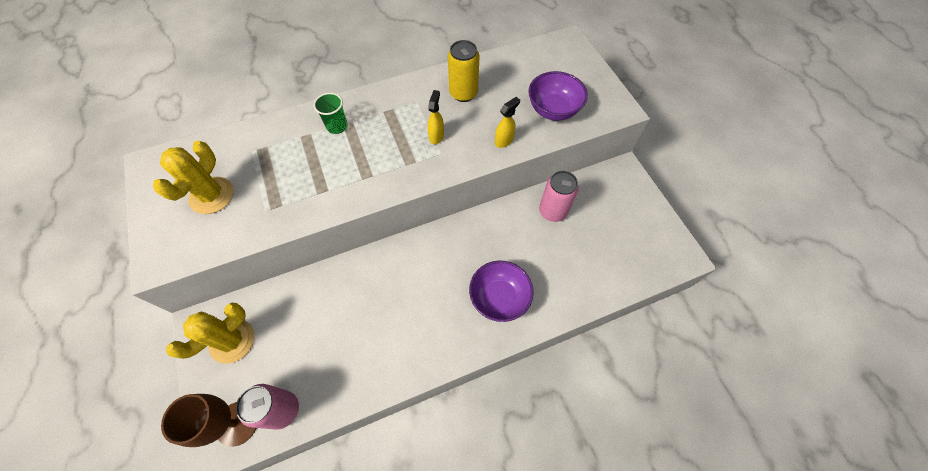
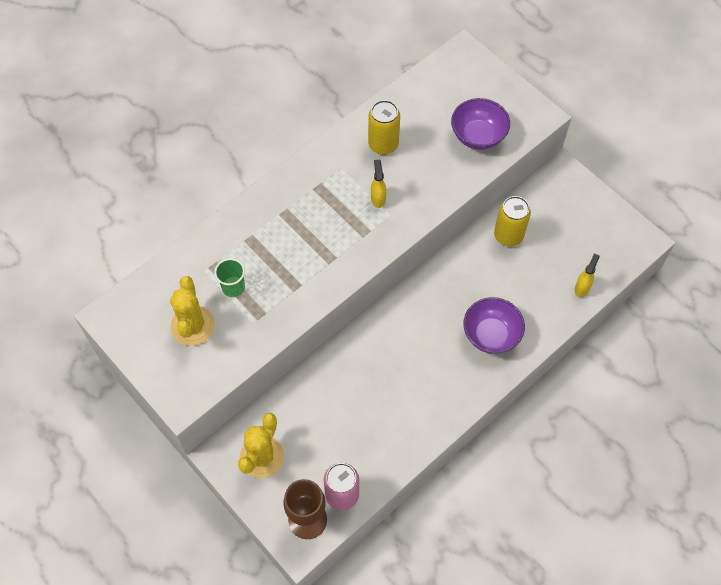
camera: 20 degrees left, 0 degrees up
green cup [313,93,348,134] -> green cup moved to [214,258,245,297]
yellow spray bottle [495,97,520,148] -> yellow spray bottle moved to [575,253,600,297]
pink can [539,171,579,222] -> yellow can [494,196,531,247]

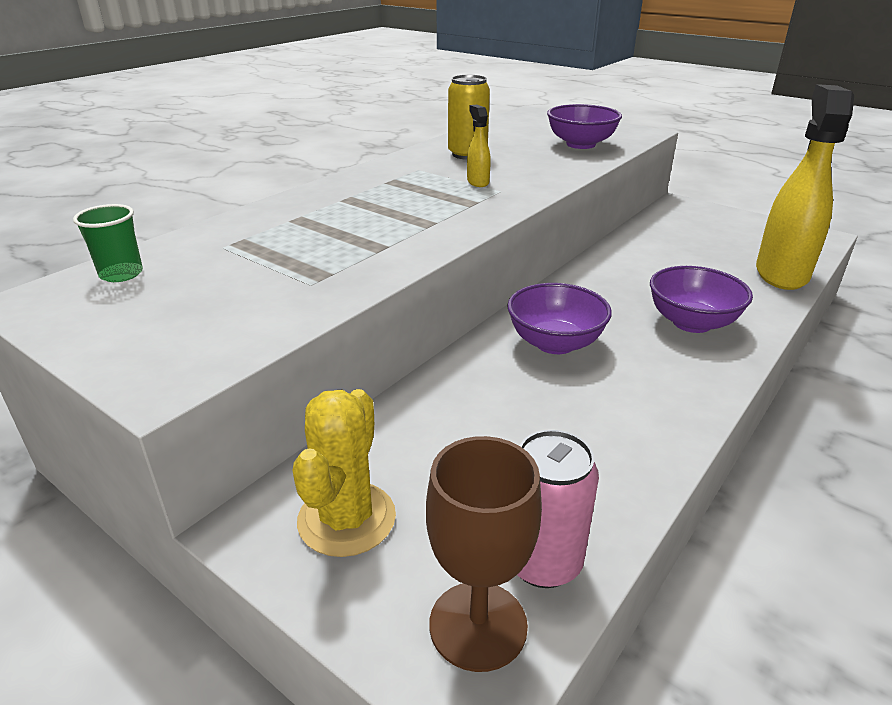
camera: 10 degrees left, 30 degrees down
yellow cactus [170,276,215,346] -> none
green cup [214,258,245,297] -> green cup moved to [73,204,143,282]
yellow can [494,196,531,247] -> none
yellow spray bottle [575,253,600,297] -> yellow spray bottle [756,84,854,290], size x2.41
none -> purple bowl [507,283,612,354]

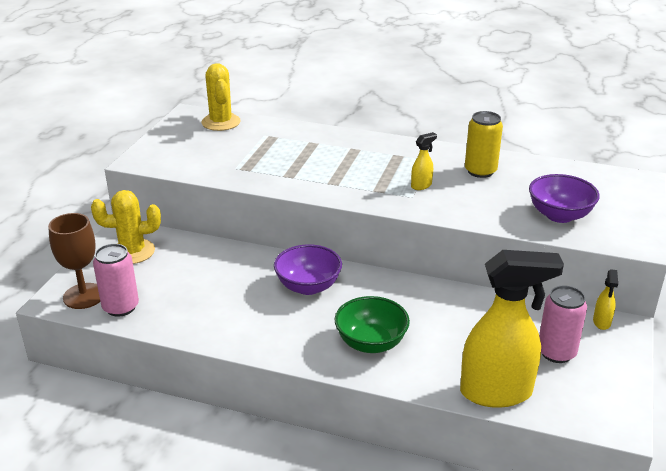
camera: 70 degrees right, 0 degrees up
green cup [73,204,143,282] -> yellow cactus [201,63,241,131]
purple bowl [650,266,753,333] -> green bowl [335,296,410,353]
none -> pink can [539,286,587,363]
none -> yellow spray bottle [593,269,618,330]

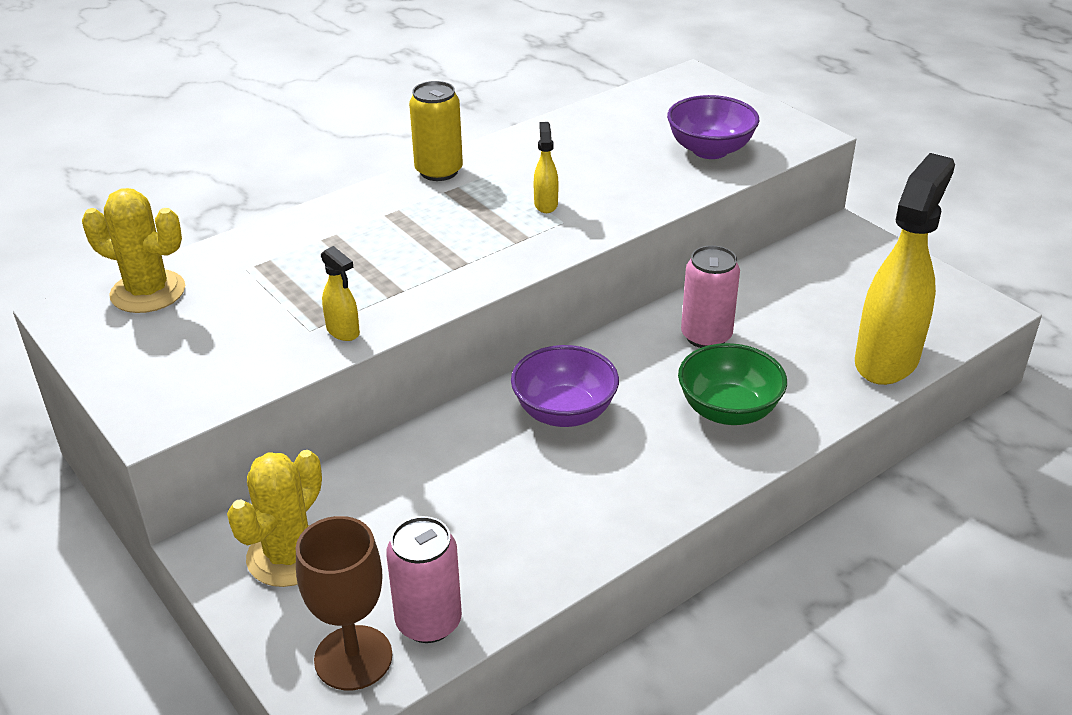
camera: 55 degrees left, 5 degrees up
yellow can [465,111,503,178] -> yellow can moved to [409,81,463,181]
pink can [539,286,587,363] -> pink can moved to [681,245,740,348]
yellow spray bottle [593,269,618,330] -> yellow spray bottle moved to [321,246,360,341]

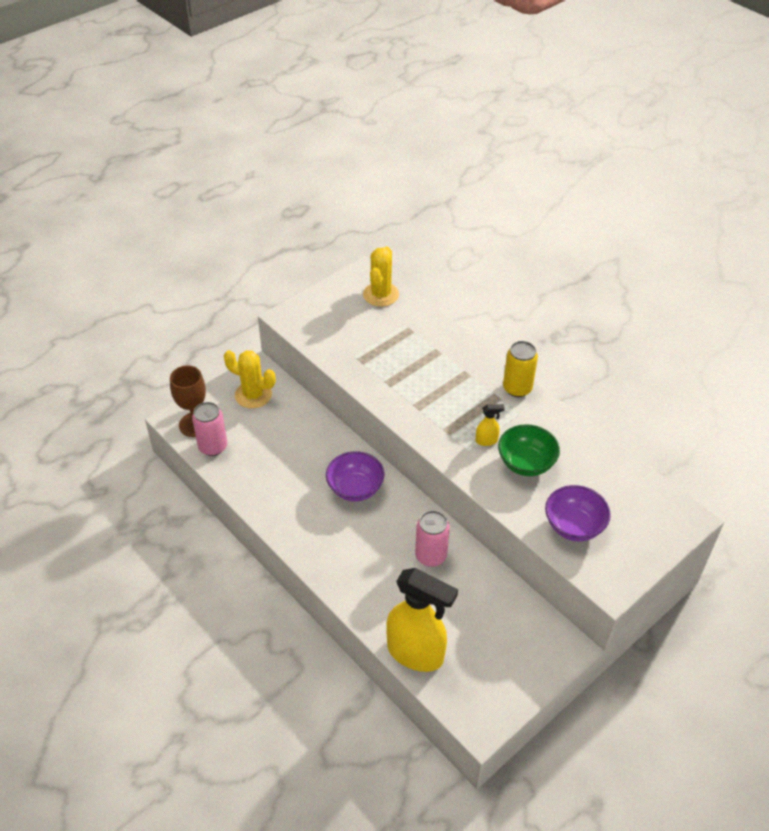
camera: 85 degrees right, 10 degrees up
yellow spray bottle [321,246,360,341] -> none
green bowl [678,343,787,425] -> green bowl moved to [498,424,560,476]

